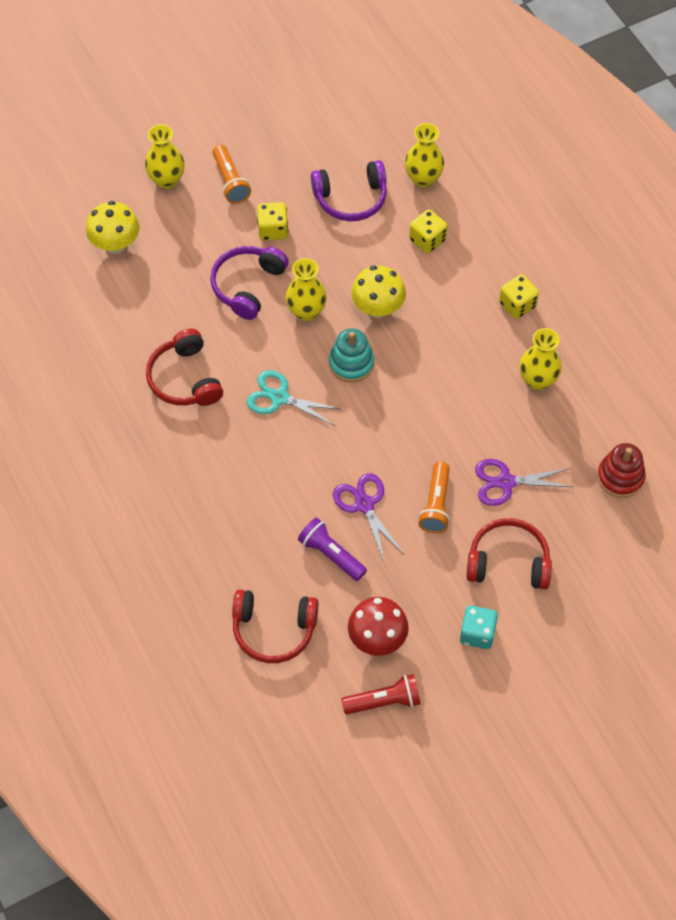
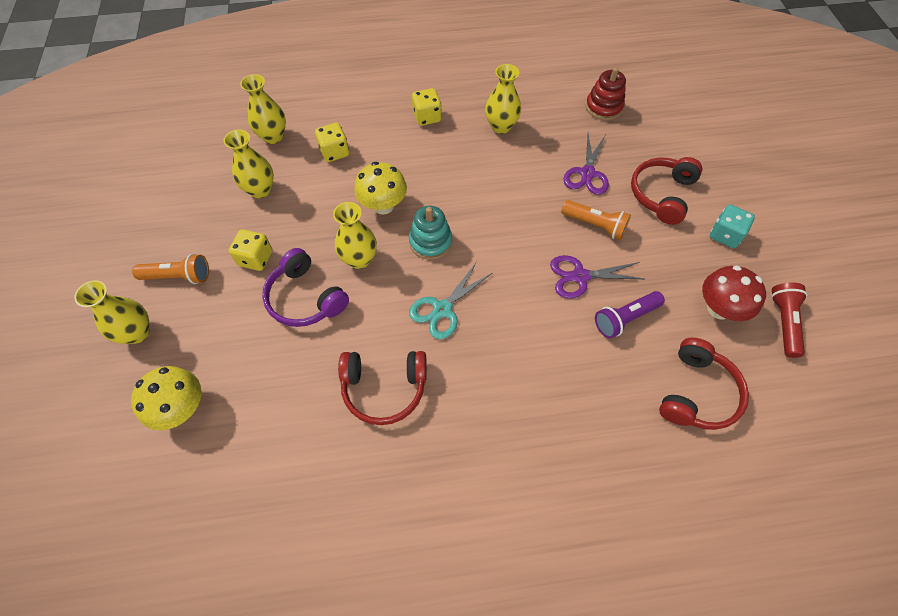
camera: 70 degrees left, 0 degrees up
purple headphones [311,160,387,221] -> yellow vase [224,129,274,198]

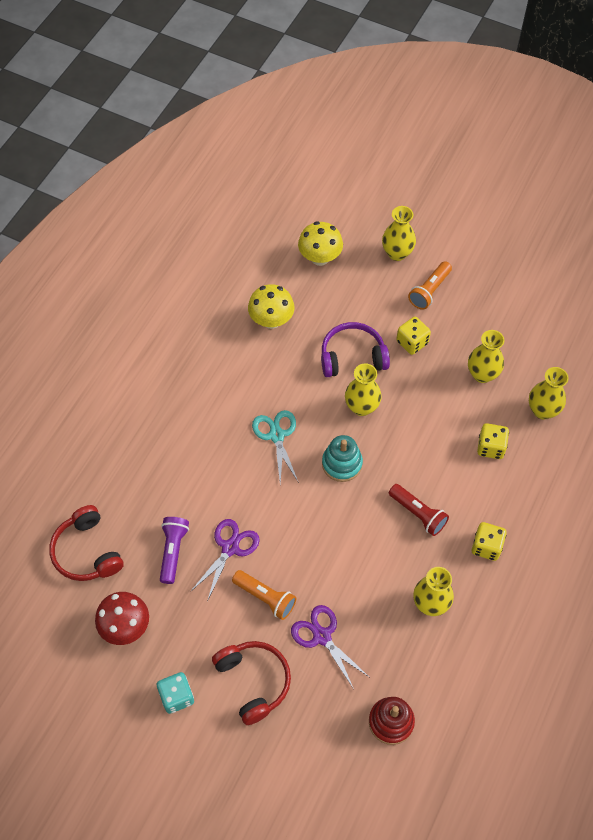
camera: 125 degrees right, 0 degrees up
red headphones [338,351,427,425] -> none
yellow mushroom [354,162,407,214] -> yellow mushroom moved to [248,284,295,329]
orange flashlight [561,200,631,240] -> orange flashlight turned 120 degrees counterclockwise [232,570,297,620]
red flashlight [771,282,808,358] -> red flashlight moved to [389,484,449,536]

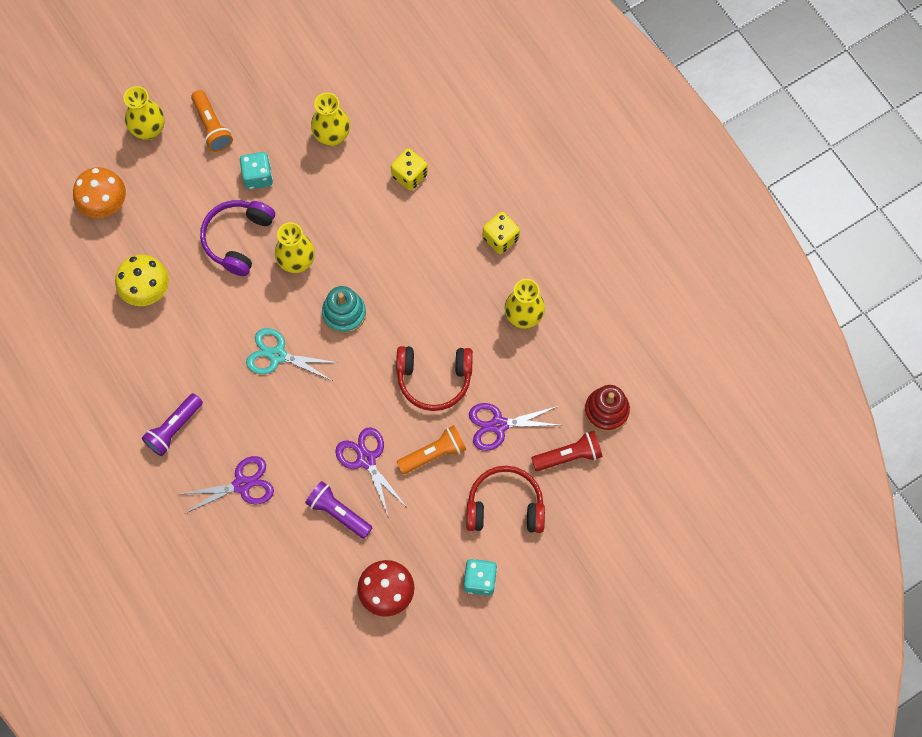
camera: 60 degrees left, 10 degrees up
red headphones [49,505,124,581] -> red headphones moved to [396,346,473,411]
yellow mushroom [298,221,343,266] -> orange mushroom [73,167,126,218]
red flashlight [389,484,449,536] -> red flashlight moved to [532,431,603,471]
yellow dice [396,317,431,355] -> turquoise dice [240,152,273,189]
yellow vase [529,367,569,419] -> none
none -> purple flashlight [142,393,203,456]
none -> purple scissors [181,456,274,514]

